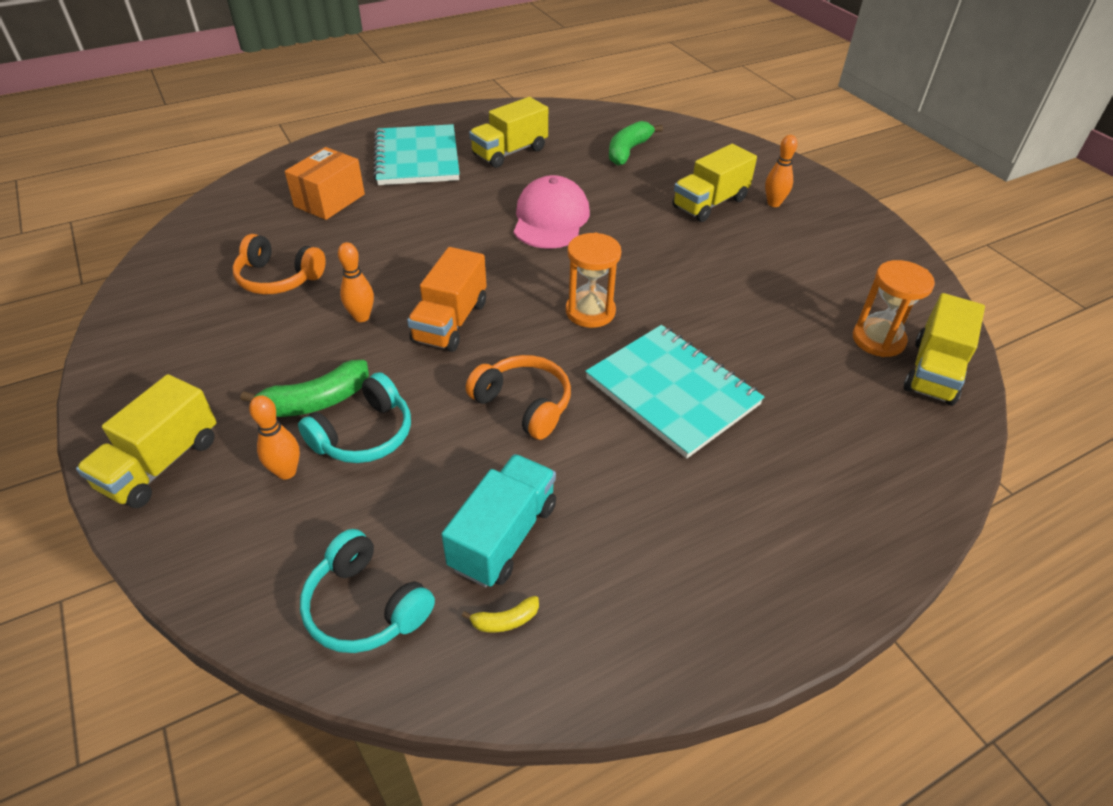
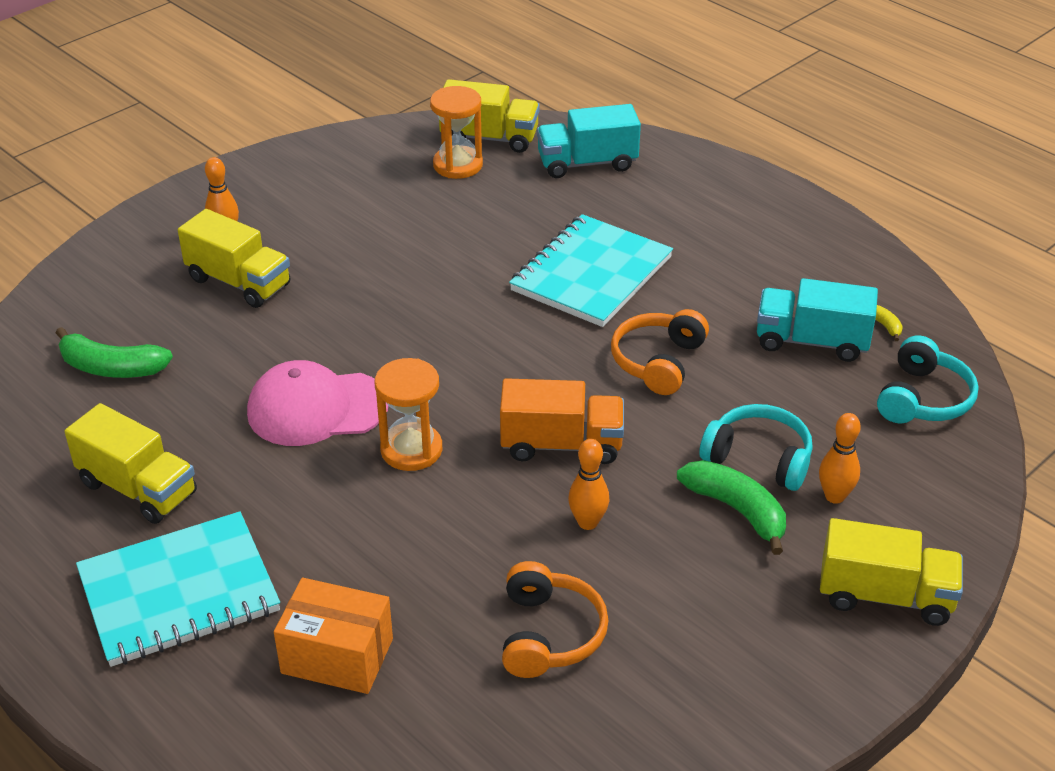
camera: 105 degrees left, 5 degrees down
orange hourglass [566,233,621,328] -> orange hourglass moved to [375,358,442,471]
none -> turquoise truck [537,104,641,178]

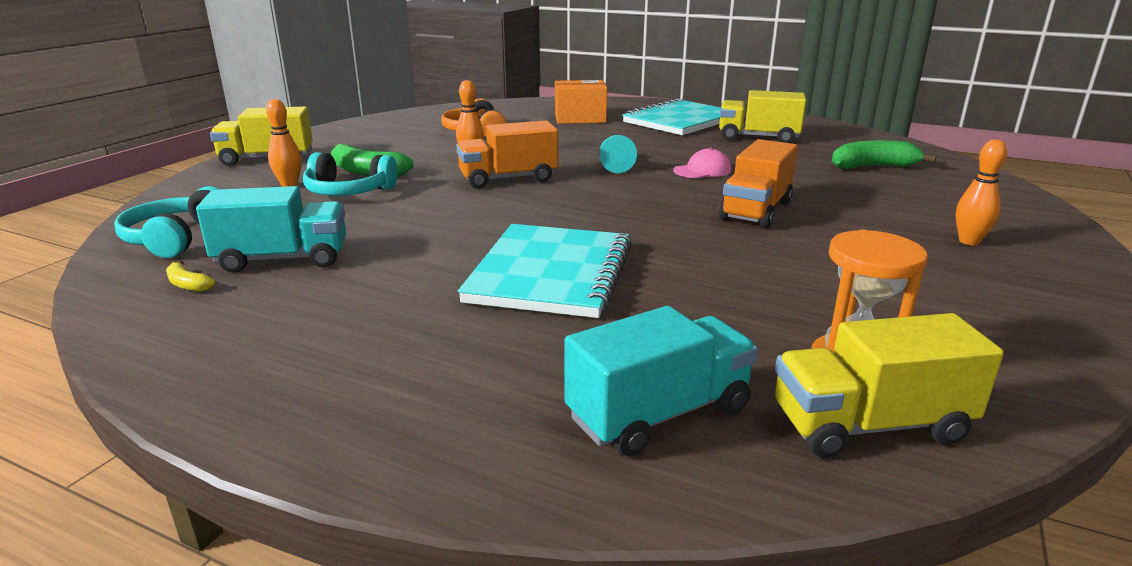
camera: 160 degrees right, 15 degrees down
yellow truck [178,209,290,308] -> none
pink cap [247,360,388,446] -> pink cap [673,148,731,178], size x0.55
orange hourglass [375,358,442,471] -> turquoise pawn [599,135,637,173]
orange headphones [611,309,709,395] -> none
none -> orange truck [719,139,798,228]

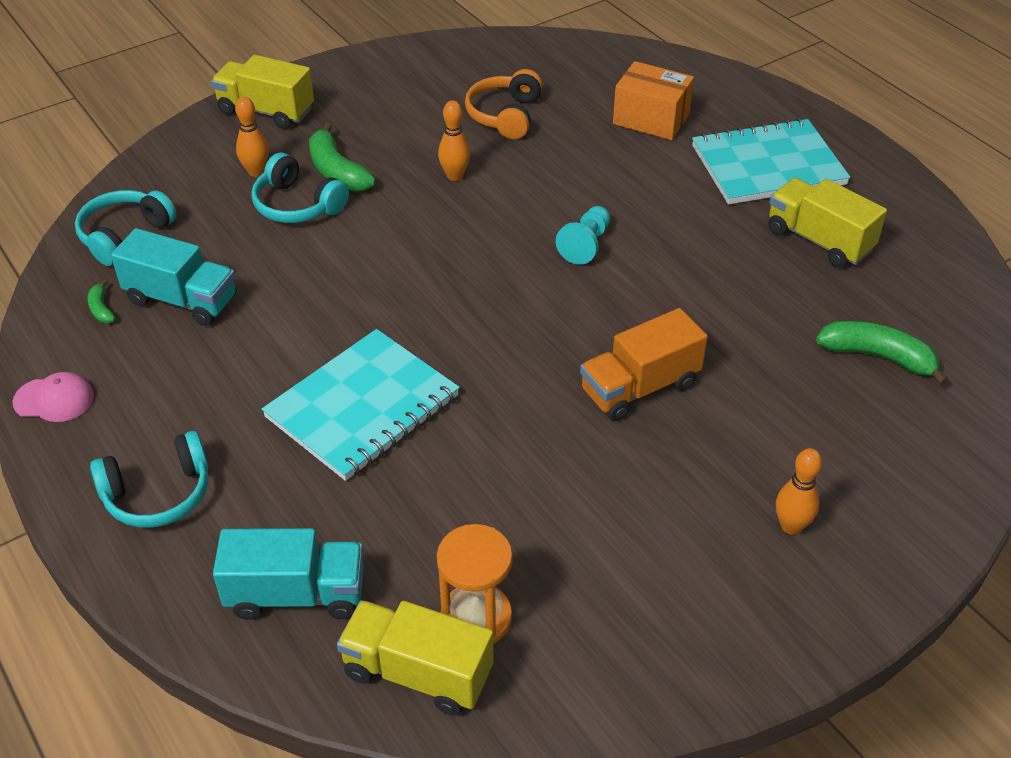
camera: 30 degrees right, 20 degrees up
yellow banana [166,260,216,292] -> green banana [88,280,115,323]
orange truck [456,120,558,189] -> none
pink cap [673,148,731,178] -> pink cap moved to [12,372,94,422]
none -> turquoise headphones [90,431,208,528]

